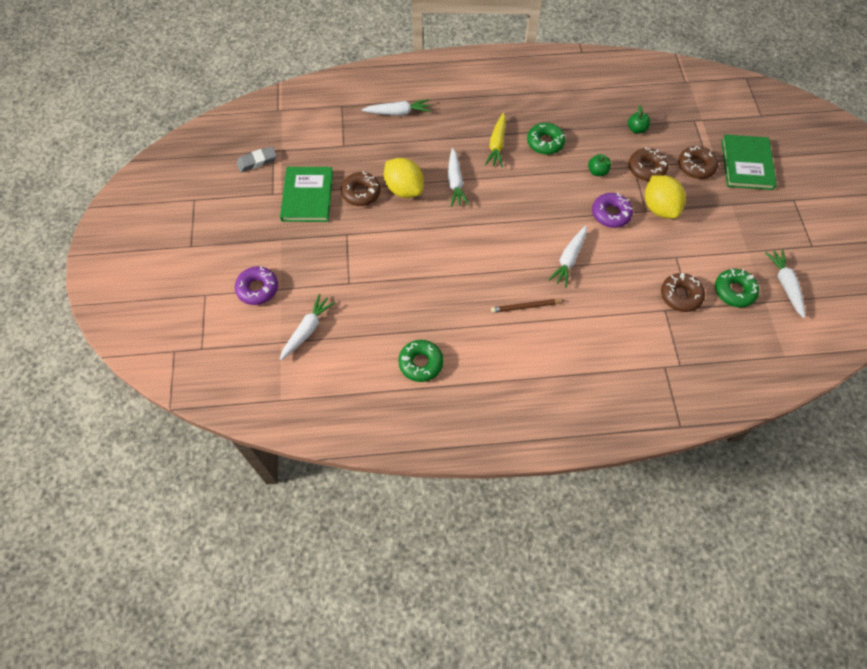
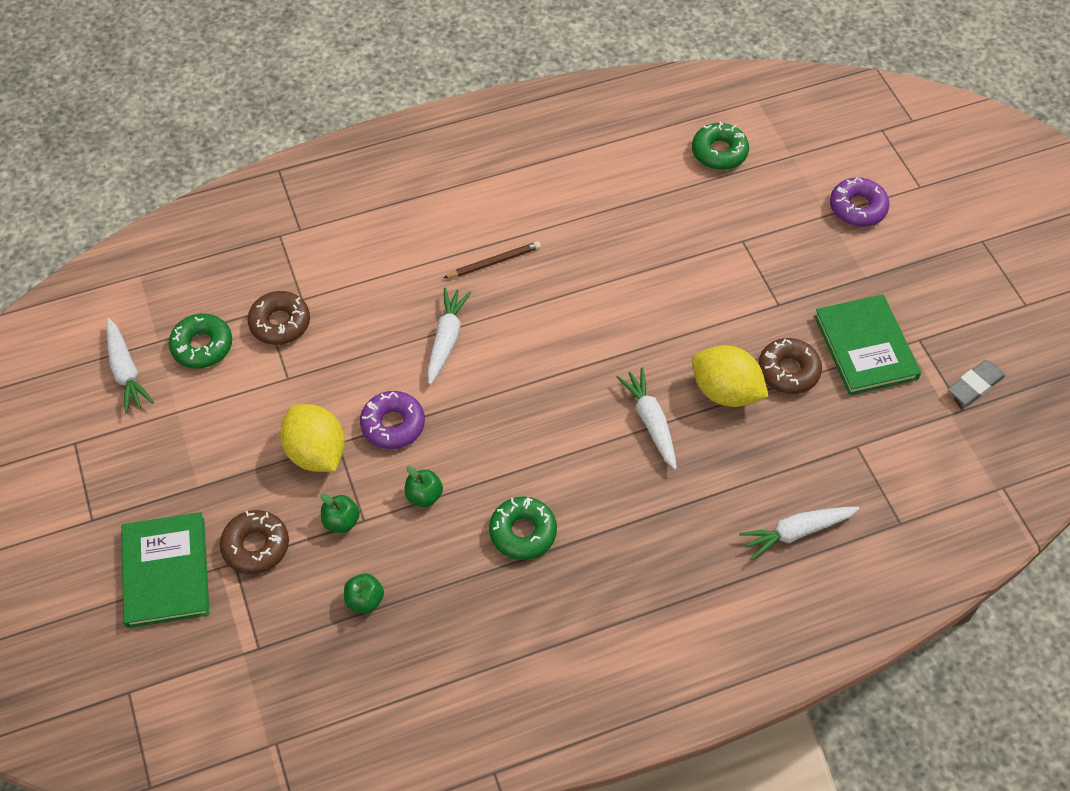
camera: 165 degrees right, 5 degrees down
white carrot [279,294,336,361] -> none
green donut [398,340,444,382] -> green donut moved to [692,121,749,170]
yellow carrot [485,112,506,168] -> none
brown donut [629,147,668,181] -> green apple [320,494,360,533]

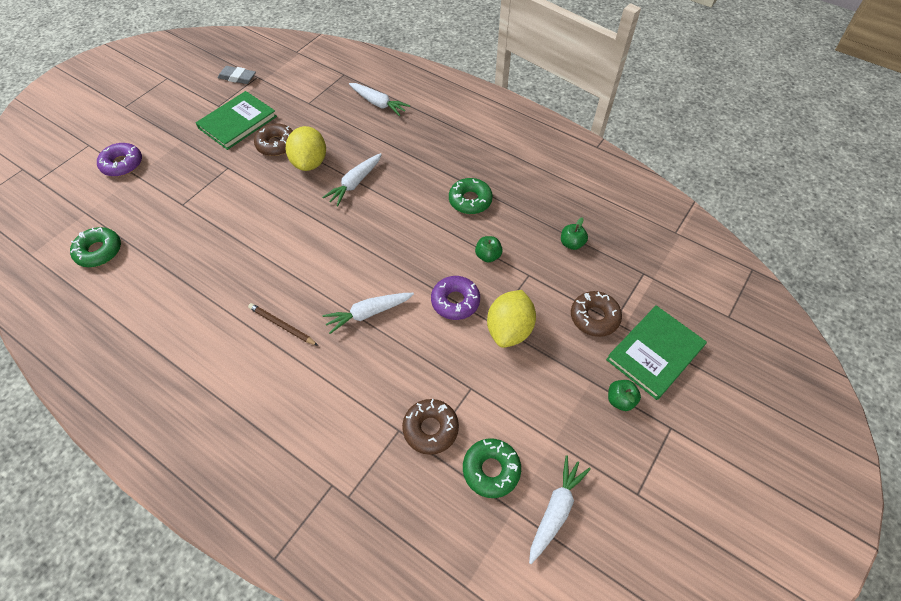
camera: 125 degrees left, 0 degrees up
green apple [320,494,360,533] -> green apple moved to [608,380,641,411]

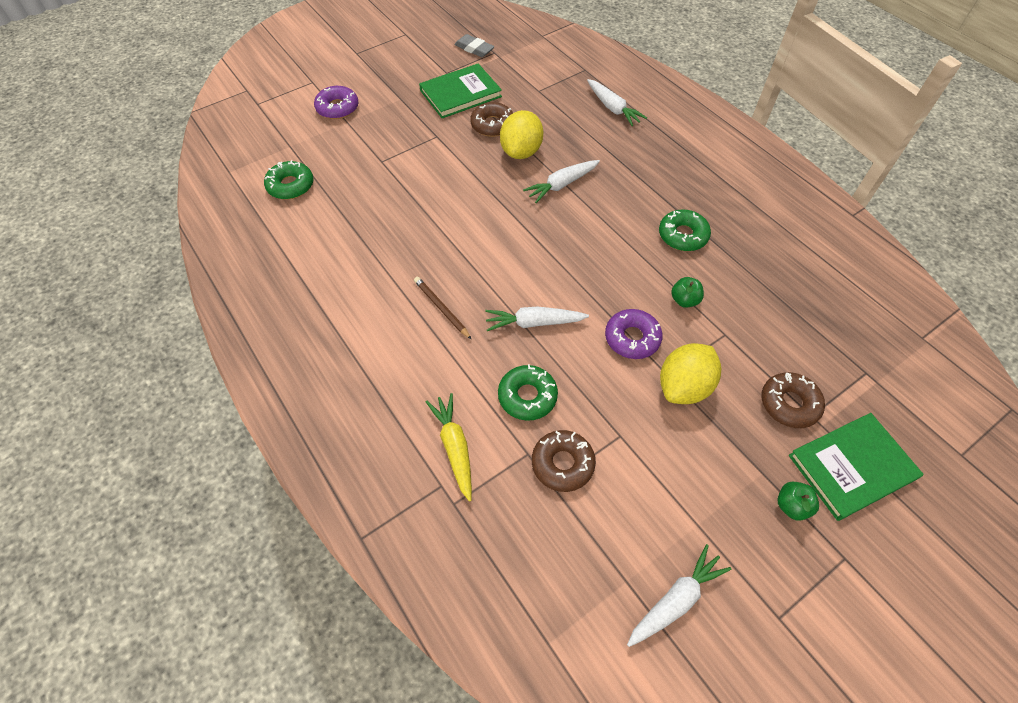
camera: 20 degrees right, 0 degrees up
green donut [463,439,521,498] -> green donut moved to [498,364,558,421]
green apple [561,217,588,250] -> none
none -> yellow carrot [426,393,472,502]

